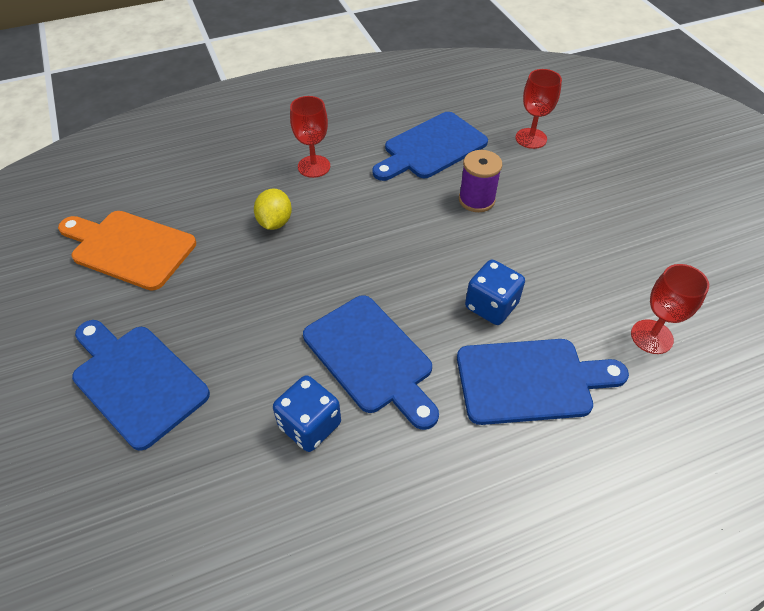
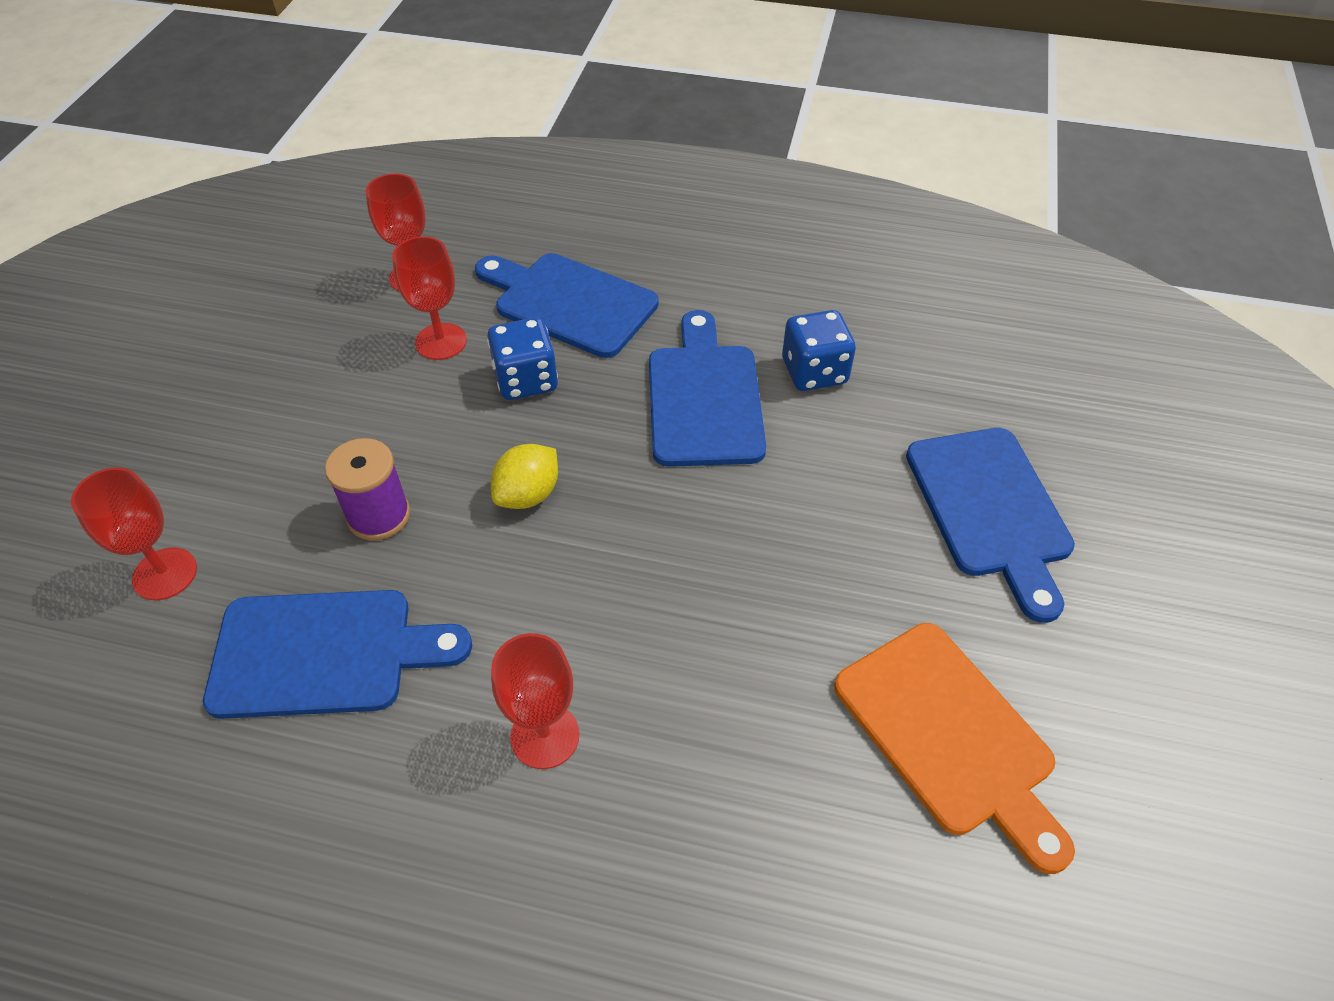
camera: 145 degrees left, 0 degrees up
yellow lemon [254,188,292,230] -> yellow lemon moved to [491,444,558,509]
none -> red goblet [392,236,467,360]

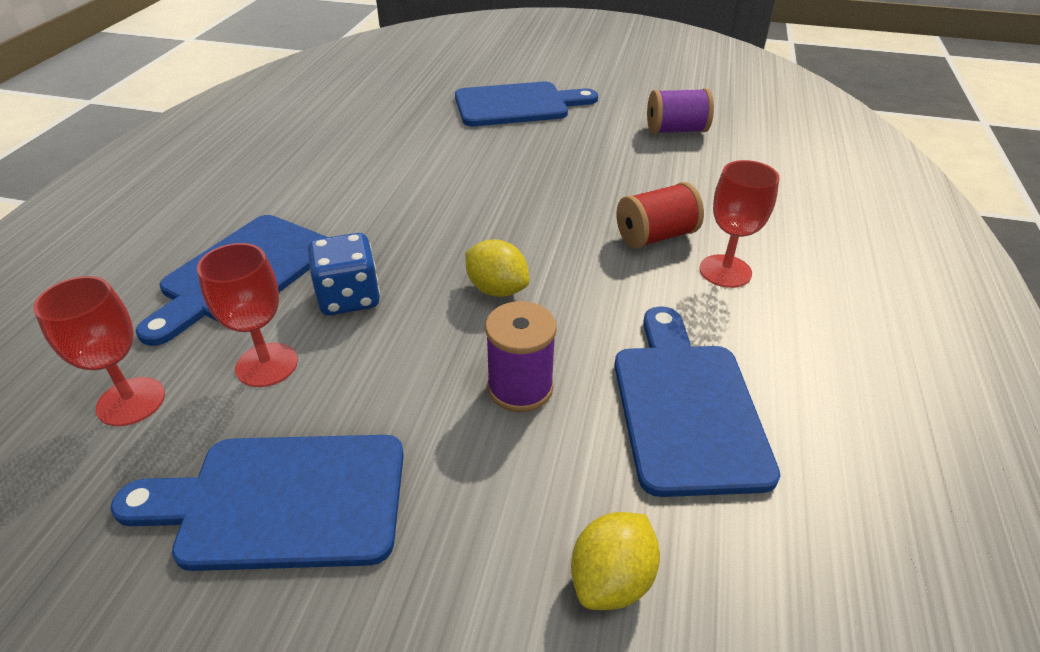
camera: 90 degrees left, 10 degrees down
red goblet [71,467,197,600] -> yellow lemon [571,512,660,610]
blue cutting board [649,310,766,467] -> blue cutting board moved to [110,435,404,571]
blue dice [782,310,856,391] -> none
orange cutting board [834,623,1075,874] -> purple spool [647,88,714,134]
none -> red spool [616,182,704,249]

